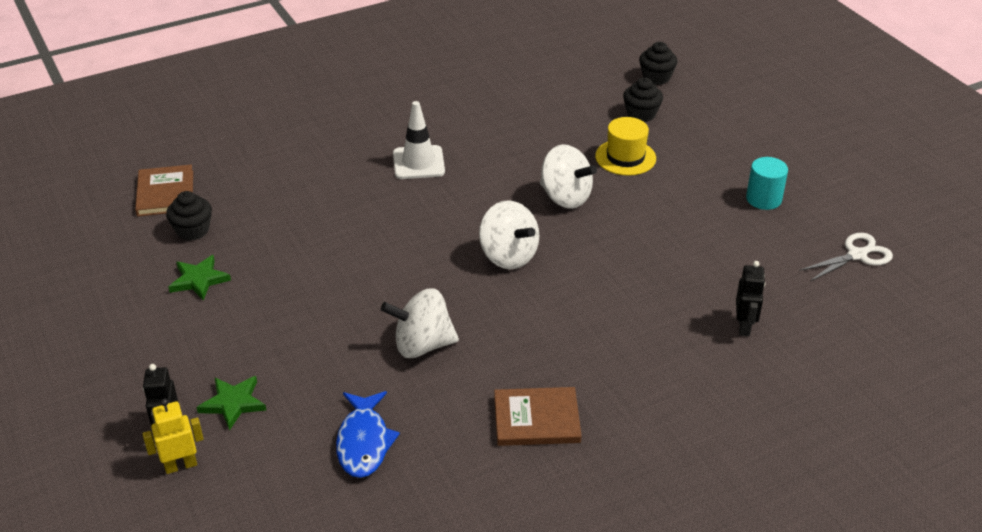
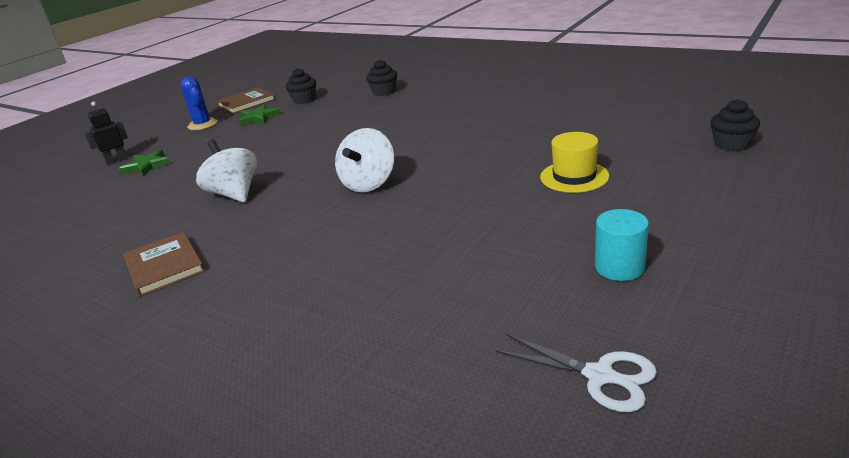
camera: 65 degrees right, 10 degrees down
brown book [135,164,193,217] -> brown book moved to [216,87,275,114]
yellow robot [142,399,204,474] -> none
blue fish [336,391,400,478] -> none
white traffic cone [393,101,445,179] -> none
white spinning top [540,144,597,209] -> none
black cupcake [623,77,663,122] -> black cupcake moved to [366,59,397,96]
black robot [736,261,765,336] -> none
none -> blue cactus [181,76,217,130]

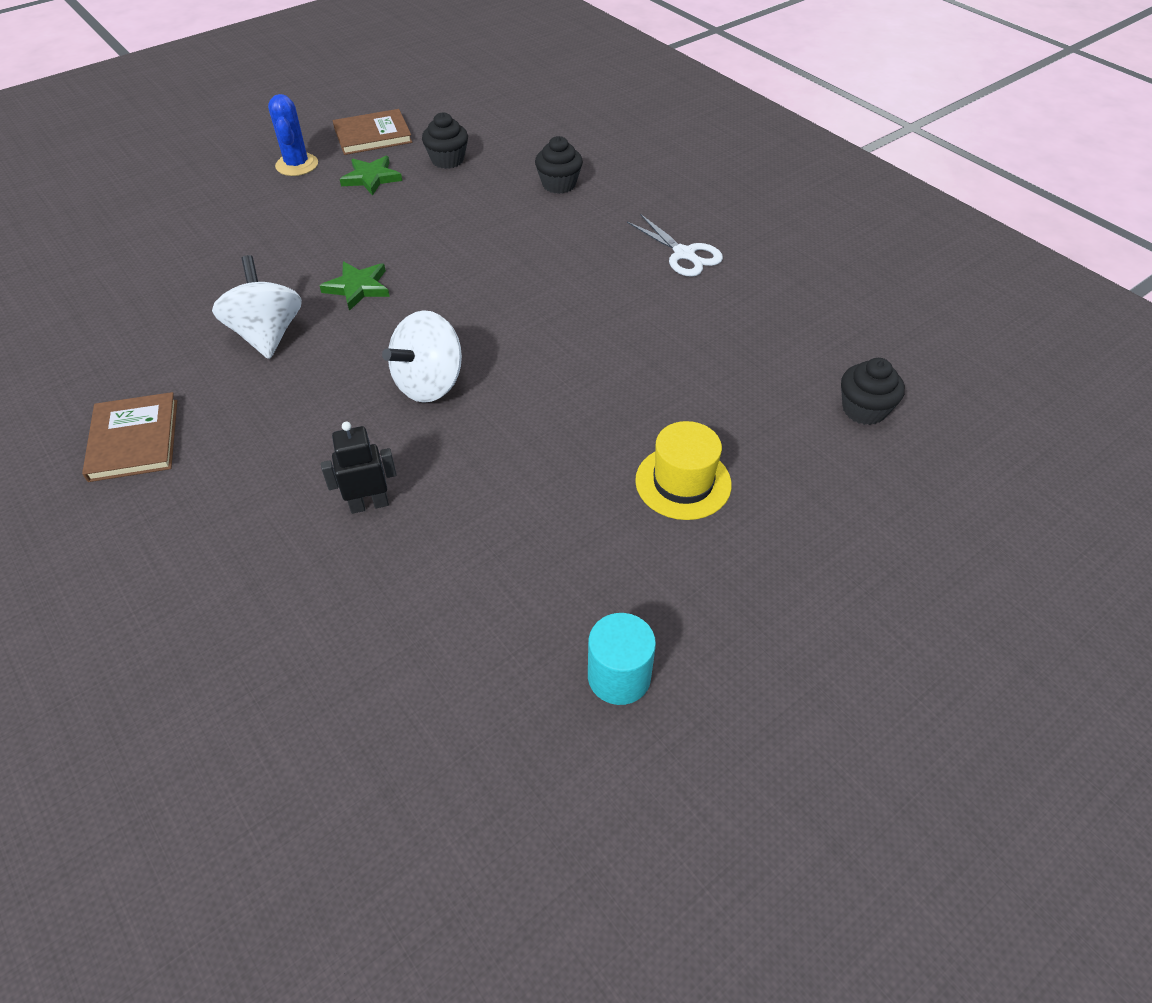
camera: 15 degrees right, 20 degrees up
black robot [84,101,128,165] -> black robot moved to [321,422,397,514]
green star [119,150,170,176] -> green star moved to [320,261,390,311]
white scissors [496,334,657,412] -> white scissors moved to [627,214,723,277]
black cupcake [710,99,760,151] -> black cupcake moved to [841,358,905,425]

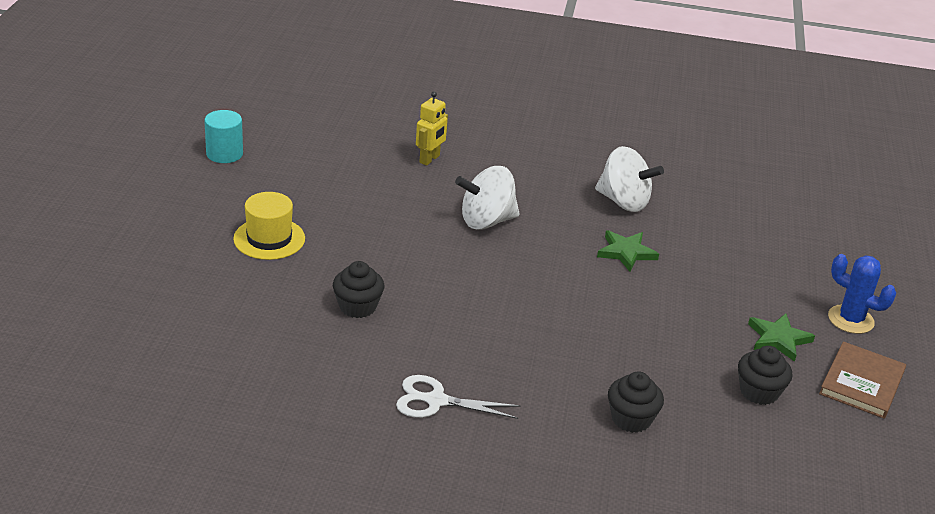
camera: 135 degrees right, 15 degrees down
brown book [82,392,177,482] -> none
black robot [321,422,397,514] -> yellow robot [416,92,448,166]
white spinning top [382,310,462,403] -> white spinning top turned 105 degrees counterclockwise [455,166,520,230]
black cupcake [841,358,905,425] -> black cupcake moved to [333,261,384,318]

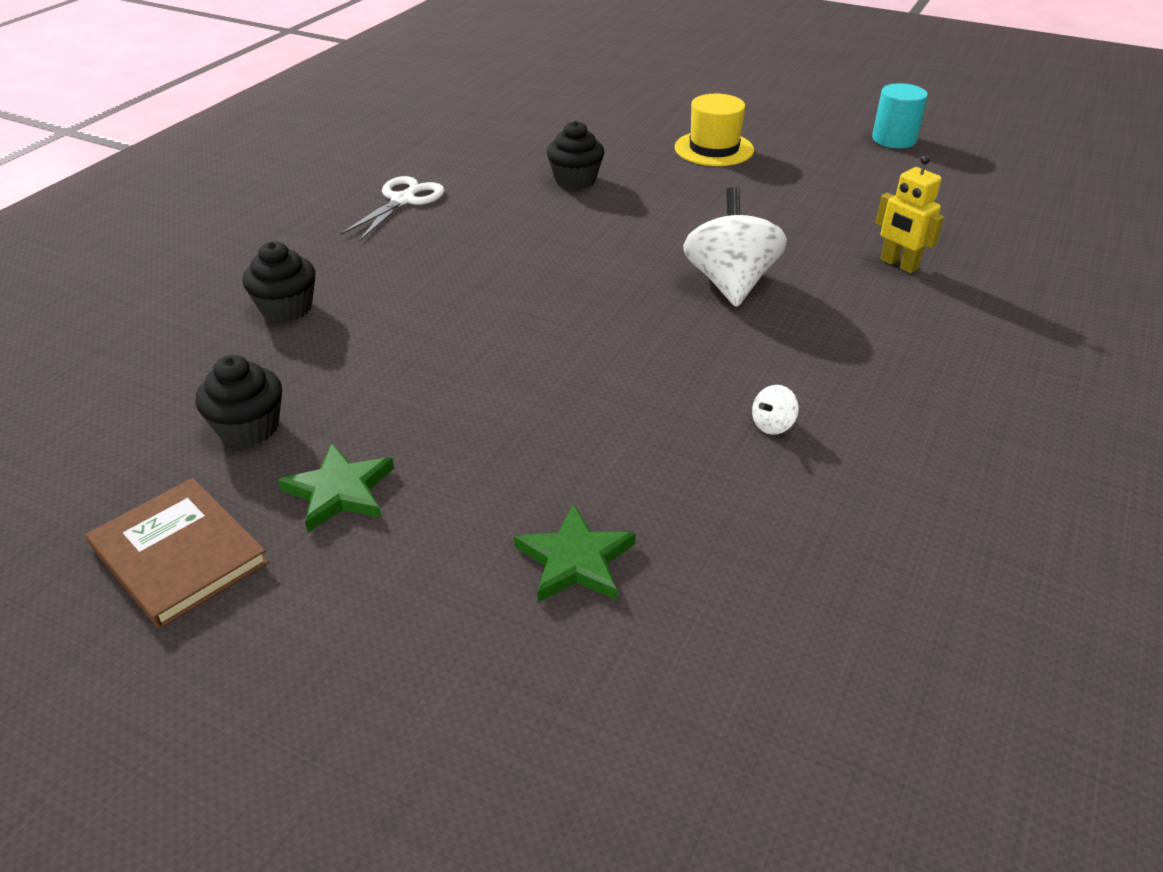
camera: 110 degrees right, 5 degrees up
white spinning top [595,146,664,212] -> white spinning top [752,385,799,435], size x0.41
green star [597,230,659,272] -> green star moved to [514,504,636,602]
blue cactus [828,254,896,334] -> none

